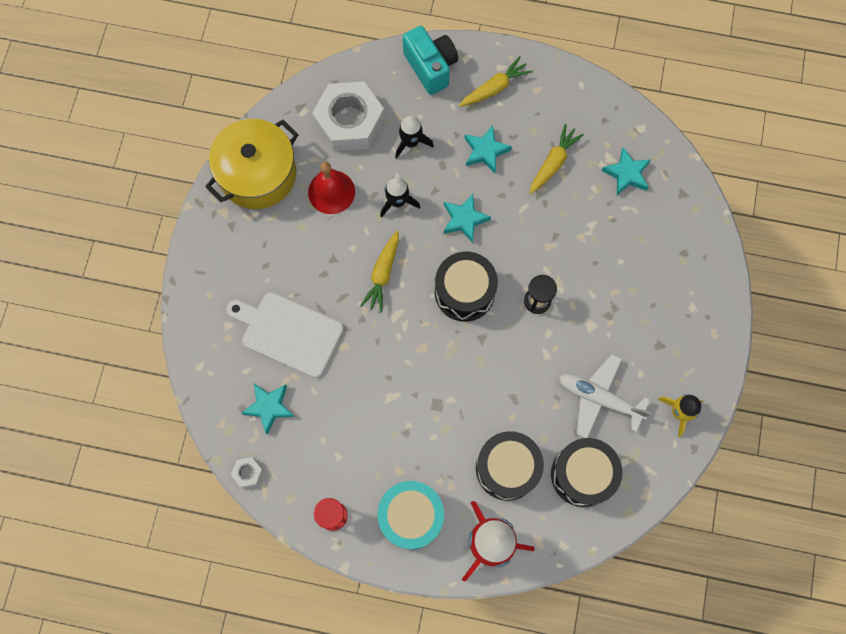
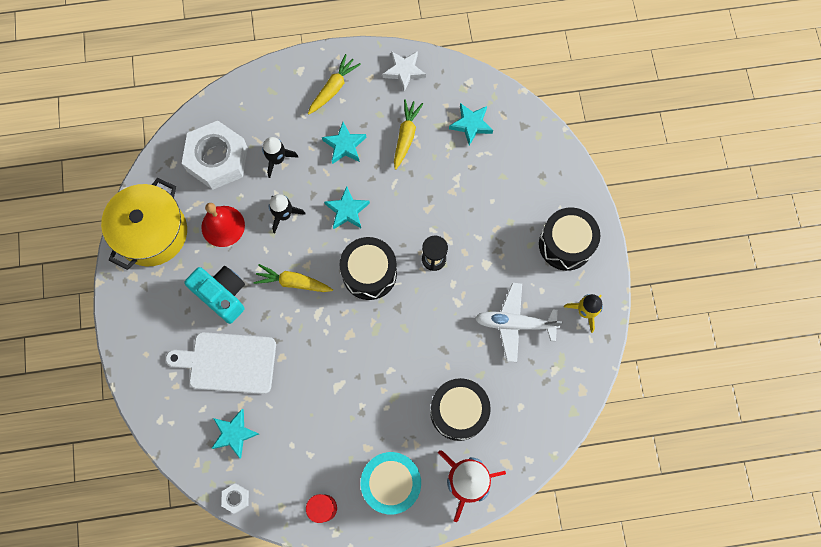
camera: 20 degrees left, 0 degrees up
yellow carrot [360,230,399,313] -> yellow carrot turned 105 degrees clockwise [254,264,333,292]
turquoise camera [403,26,458,95] -> turquoise camera moved to [184,266,245,324]
black drum [551,438,622,507] -> black drum moved to [539,208,600,271]
none -> white star [383,51,426,92]

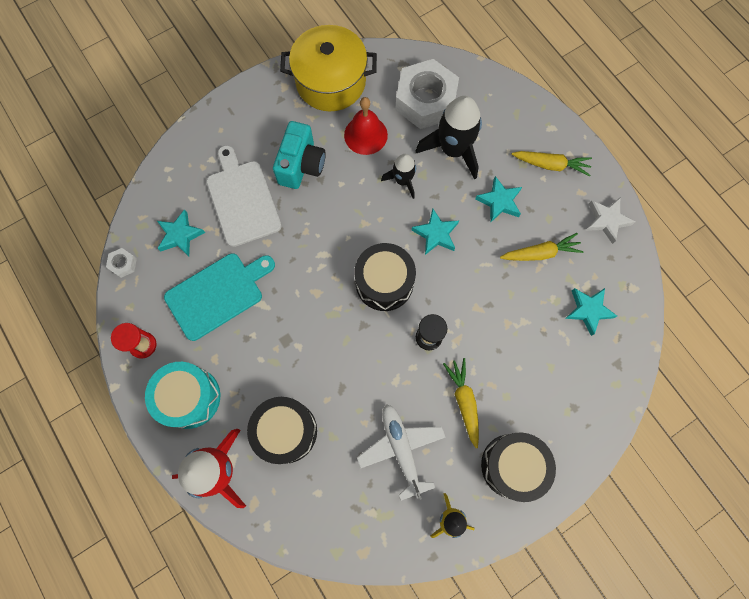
camera: 65 degrees right, 0 degrees up
yellow carrot [254,264,333,292] -> yellow carrot moved to [443,358,479,448]
black rocket [262,137,299,178] -> black rocket [415,96,482,180], size x1.76
none -> turquoise cutting board [164,253,275,341]

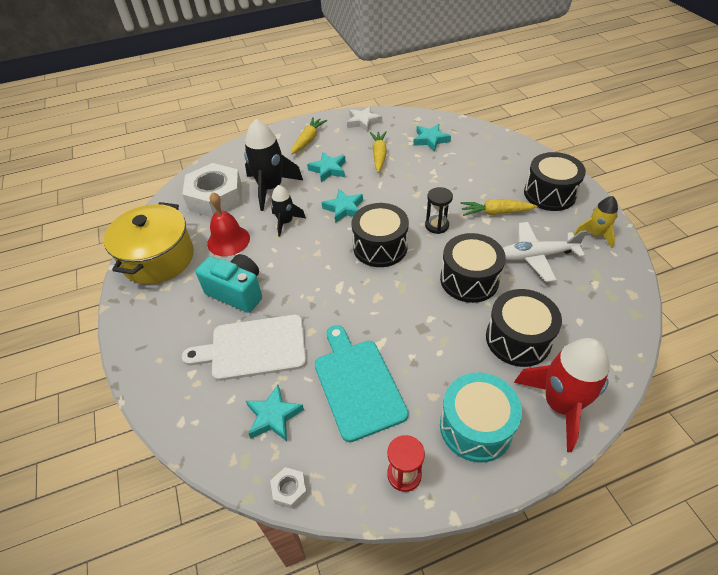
camera: 75 degrees left, 25 degrees down
none -> black drum [440,233,506,303]

